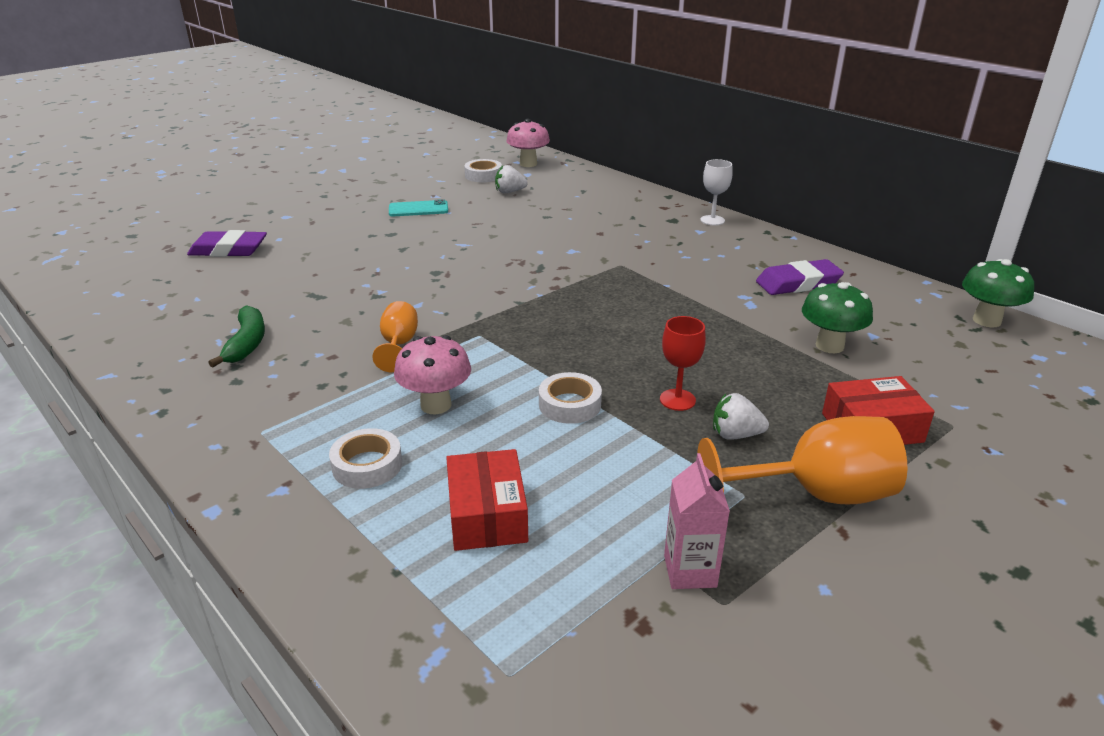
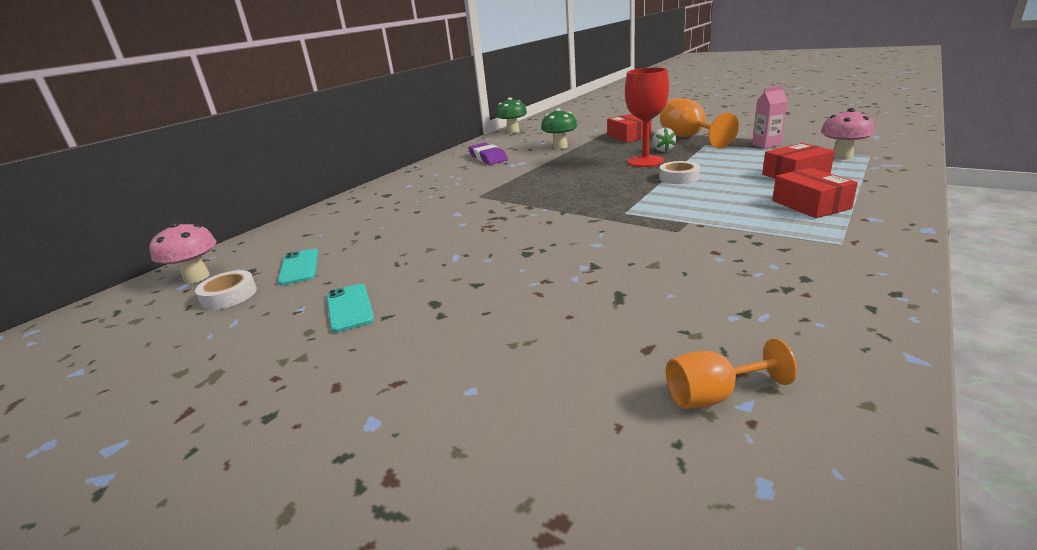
camera: 100 degrees left, 5 degrees down
purple eraser [187,230,267,257] -> none
green banana [208,305,265,367] -> none
white tape [329,428,402,489] -> red box [772,168,858,218]
orange goblet [372,301,418,372] -> orange goblet moved to [666,338,797,409]
pink mushroom [394,335,471,414] -> pink mushroom moved to [821,108,874,160]
white strawberry [495,165,528,193] -> turquoise phone [278,249,318,285]
red goblet [660,316,706,411] -> red goblet [625,68,669,167], size x1.78
white goblet [700,159,733,225] -> none

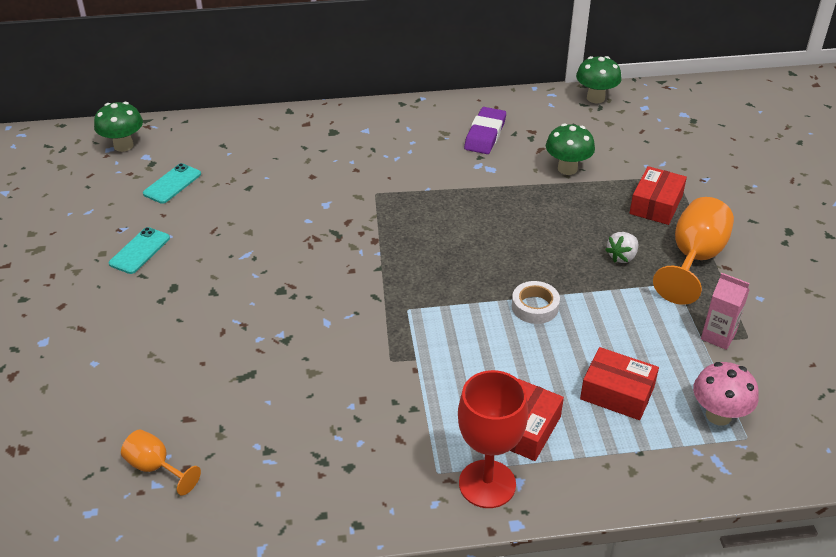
camera: 45 degrees right, 15 degrees up
pink mushroom [149,222,216,284] -> green mushroom [94,102,143,152]
white tape [195,270,257,310] -> none
red goblet [625,68,669,167] -> red goblet moved to [458,370,528,508]

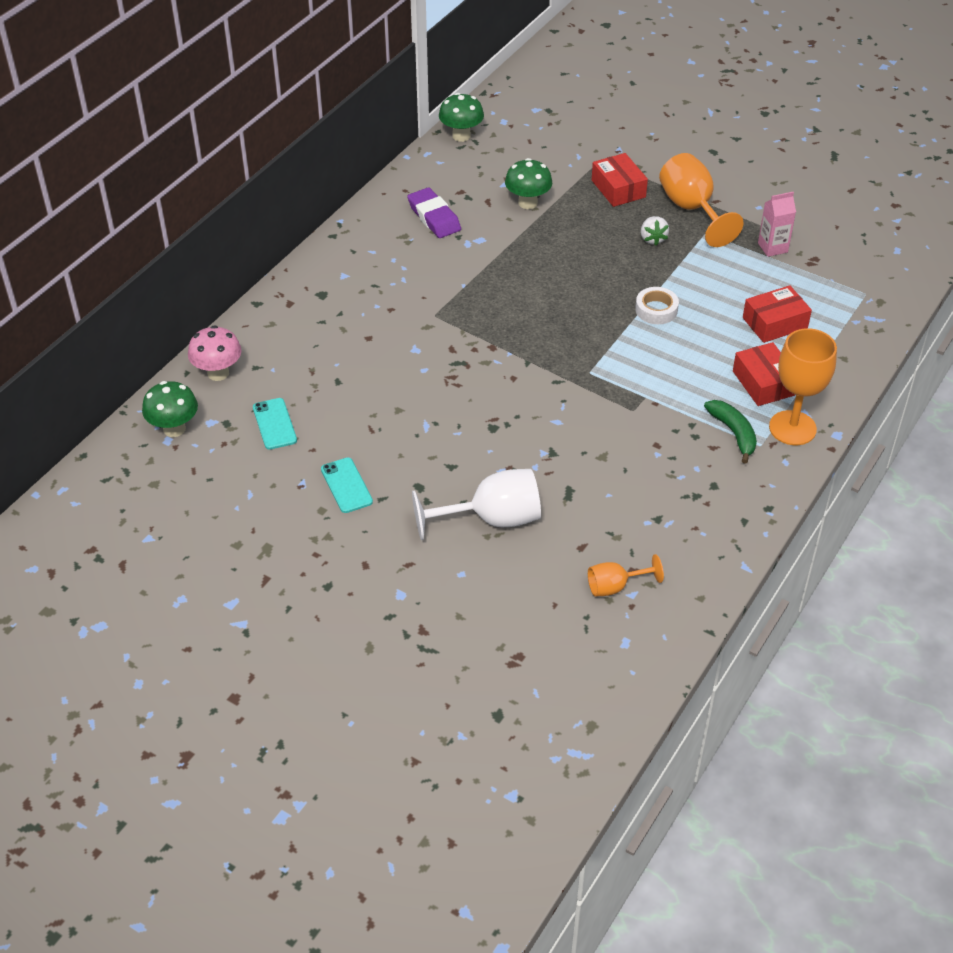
camera: 50 degrees left, 5 degrees up
red goblet [458,370,528,508] -> orange goblet [769,328,837,445]
pink mushroom [693,362,759,426] -> pink mushroom moved to [188,325,242,381]
none -> white goblet [412,469,541,540]
none -> green banana [704,400,757,464]

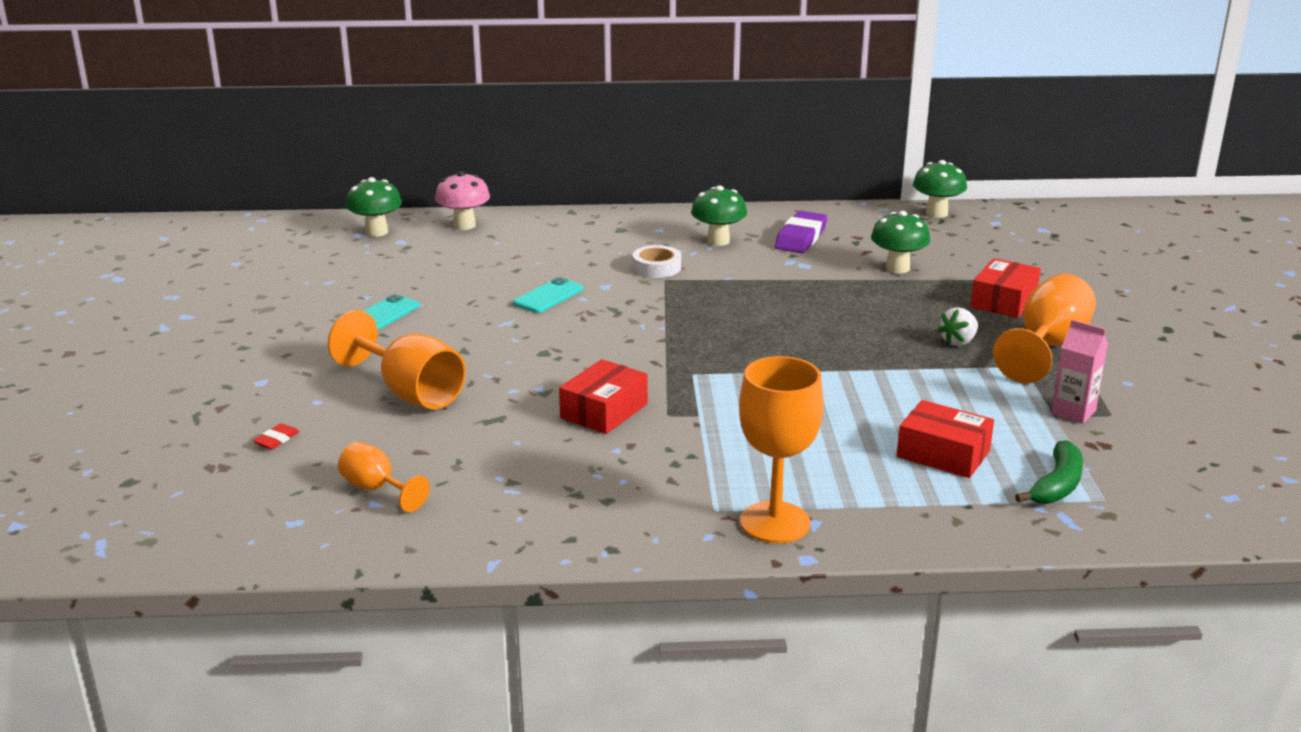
camera: 55 degrees right, 20 degrees down
turquoise phone [253,398,297,450] -> turquoise phone moved to [513,277,583,313]
white goblet [412,469,541,540] -> orange goblet [328,310,466,409]
white tape [635,287,679,324] -> white tape moved to [633,245,681,278]
green banana [704,400,757,464] -> green banana moved to [1015,440,1083,504]
red box [733,342,795,406] -> red box moved to [559,359,648,434]
none -> red eraser [253,423,299,449]
none -> green mushroom [691,186,747,246]

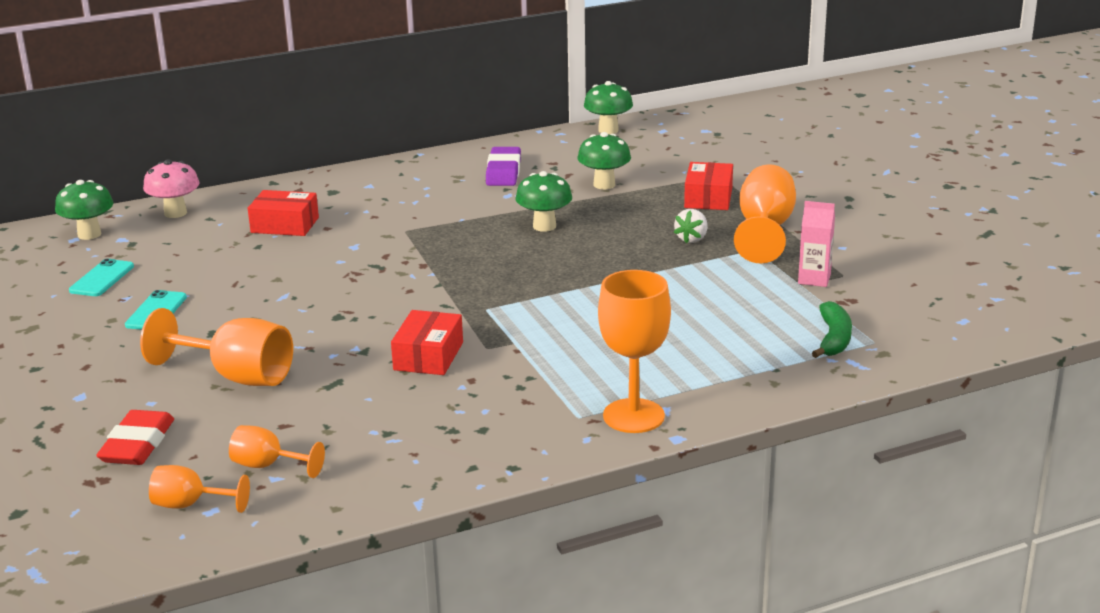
camera: 20 degrees left, 0 degrees up
red eraser [253,423,299,449] -> red eraser [96,410,174,465], size x2.16
turquoise phone [513,277,583,313] -> turquoise phone moved to [69,259,134,296]
white tape [633,245,681,278] -> none
green mushroom [691,186,747,246] -> green mushroom moved to [516,171,572,232]
red box [897,400,994,478] -> red box moved to [248,190,319,236]
none -> orange goblet [149,465,250,513]

